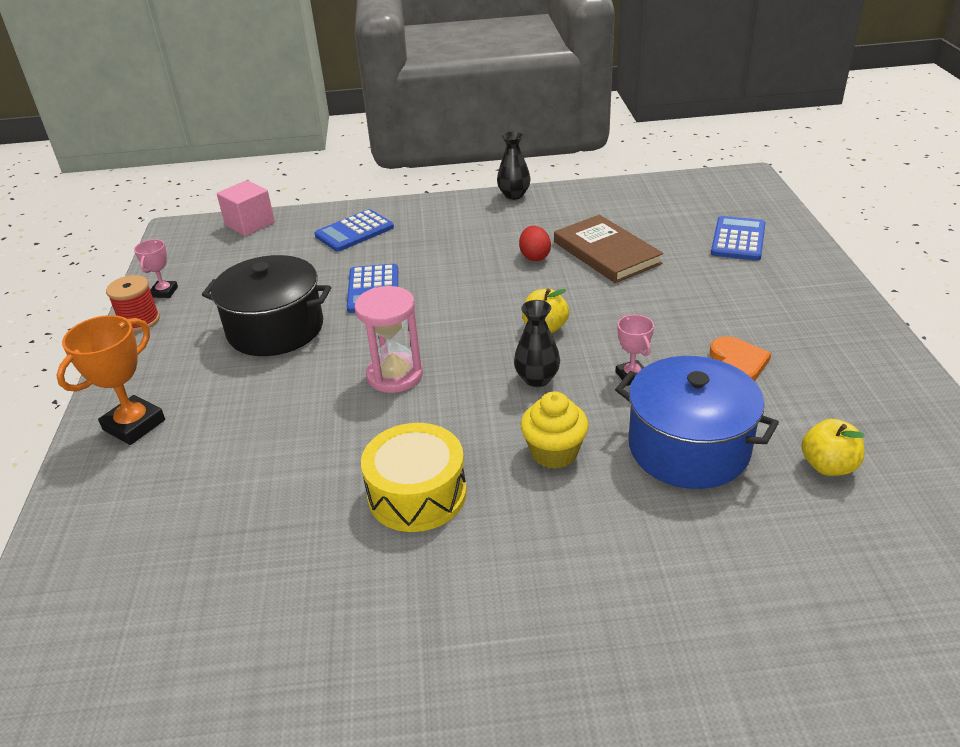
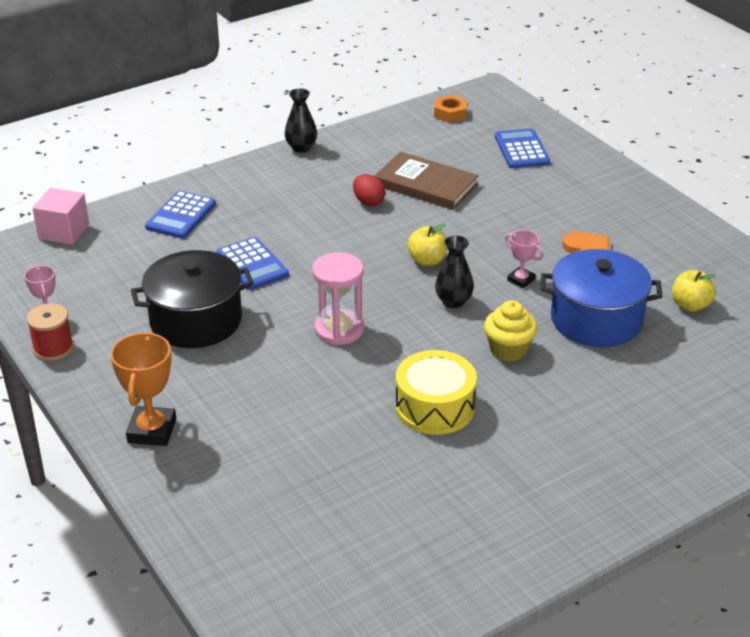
camera: 30 degrees left, 0 degrees up
none -> orange nut [434,95,467,123]

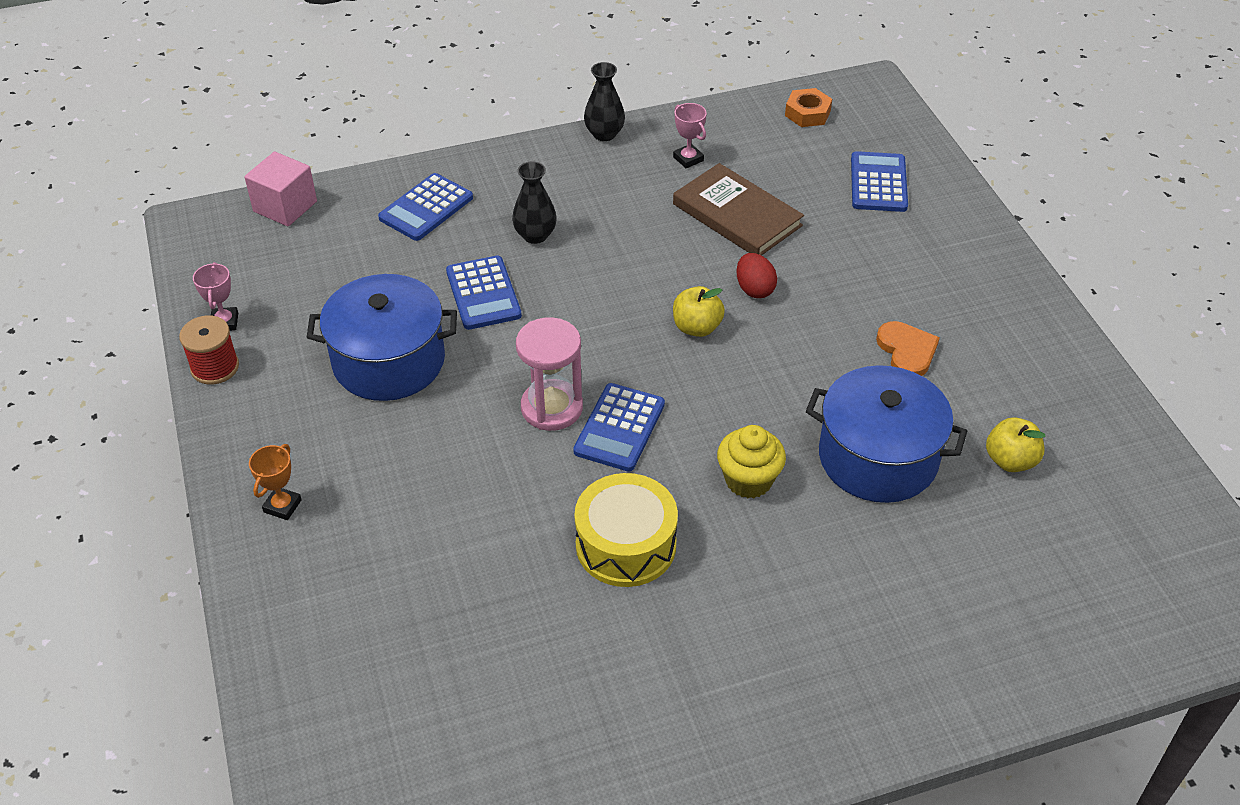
camera: 15 degrees right, 10 degrees up
orange trophy [110,331,176,446] -> orange trophy [249,444,302,520], size x0.57
black pot [131,250,254,348] -> blue pot [307,274,457,401]
red egg [353,174,386,206] -> red egg moved to [736,253,777,298]
black vase [435,236,474,308] -> black vase moved to [512,162,557,244]
pink trophy [505,230,543,288] -> pink trophy moved to [673,103,707,168]
none -> blue calculator [573,383,665,471]

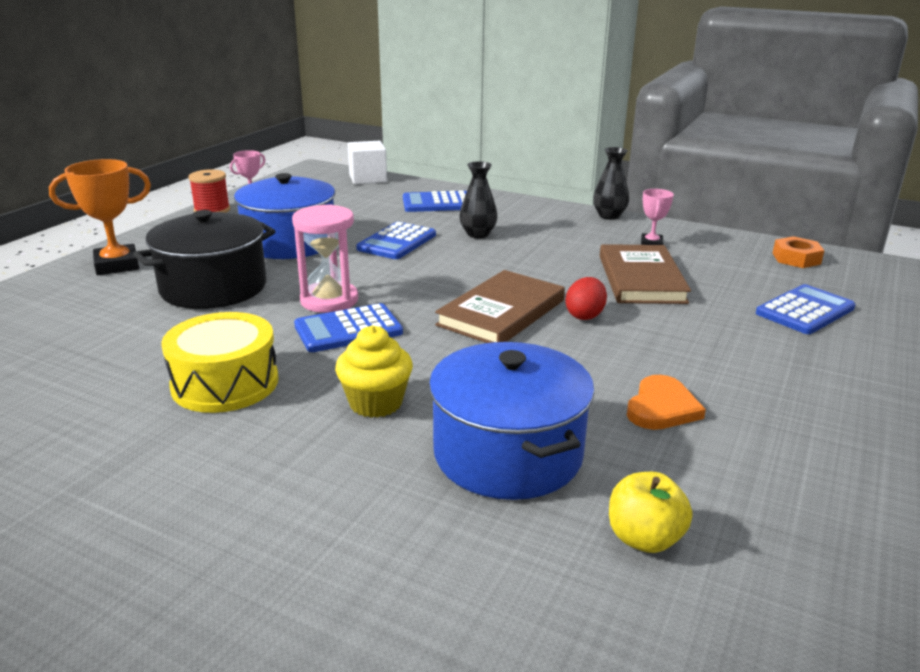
camera: 45 degrees right, 20 degrees down
pink cube [244,152,317,226] -> white cube [348,141,387,184]
orange trophy [249,444,302,520] -> orange trophy [49,159,151,275], size x1.75
yellow apple [673,286,725,337] -> brown book [435,270,565,343]
none -> black pot [133,210,276,309]

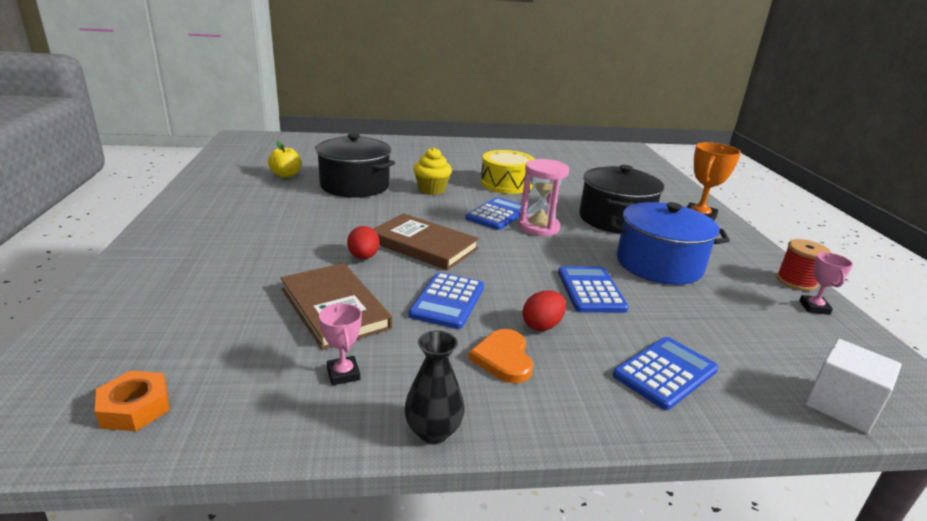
camera: 145 degrees right, 0 degrees up
blue pot [429,342,595,500] -> black pot [315,133,395,198]
brown book [435,270,565,343] -> brown book turned 60 degrees counterclockwise [373,213,479,270]
black vase [459,161,498,239] -> red egg [523,290,566,331]
orange heart [627,375,706,430] -> orange heart moved to [469,329,533,383]
blue calculator [756,284,856,334] -> blue calculator moved to [409,272,484,329]

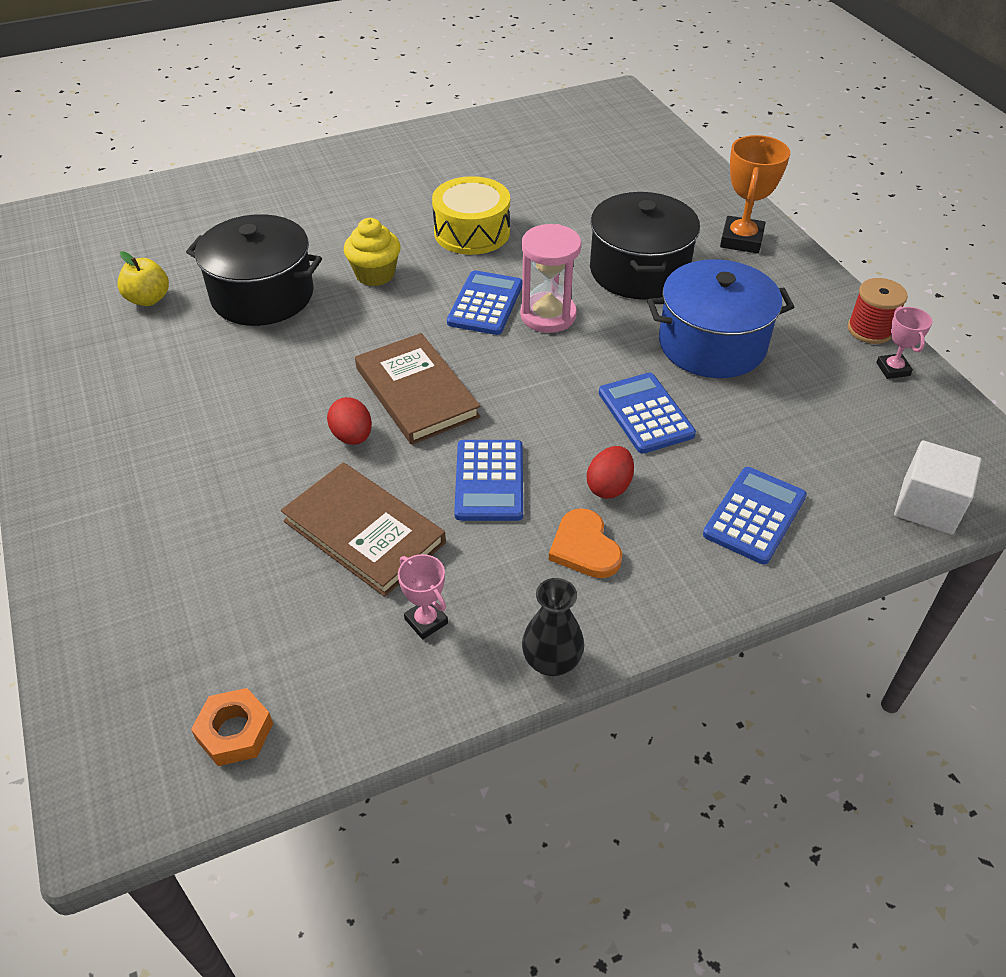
camera: 15 degrees left, 20 degrees up
brown book [373,213,479,270] -> brown book turned 45 degrees clockwise [355,333,481,445]

